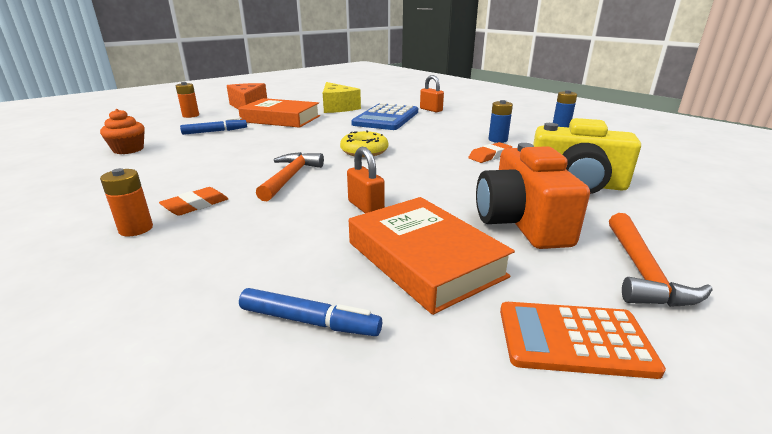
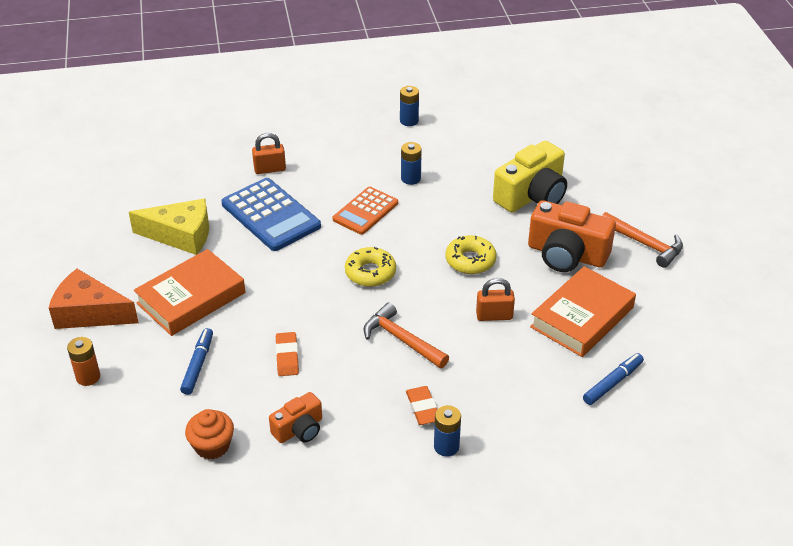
camera: 60 degrees left, 15 degrees up
orange battery [100,168,153,237] -> blue battery [434,405,461,457]
orange book [349,197,515,315] -> orange book turned 45 degrees counterclockwise [530,266,636,357]
orange eraser [468,142,512,163] -> orange eraser moved to [275,332,299,376]
orange calculator [500,302,666,379] -> orange calculator moved to [333,187,398,235]
none -> orange camera [269,392,322,443]
none -> yellow donut [446,235,496,274]

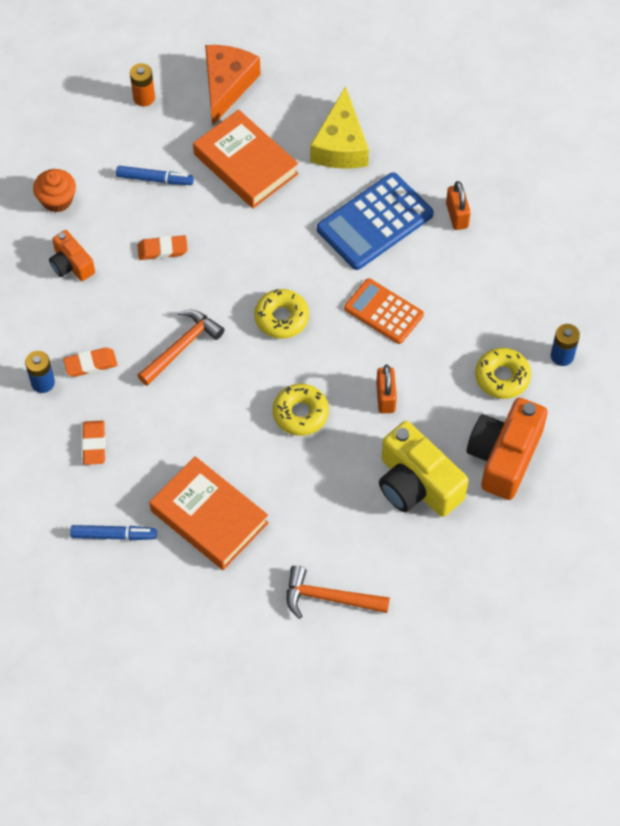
camera: 90 degrees right, 20 degrees up
blue battery [401,142,422,185] -> none
orange padlock [476,278,515,321] -> orange padlock moved to [376,365,397,414]
orange camera [528,200,616,272] -> orange camera moved to [467,398,548,500]
blue marker [583,353,644,405] -> blue marker turned 45 degrees counterclockwise [70,525,157,540]
orange hammer [602,212,683,268] -> orange hammer turned 60 degrees clockwise [287,565,390,619]
none -> orange eraser [82,421,105,465]
none -> yellow donut [475,348,531,399]

